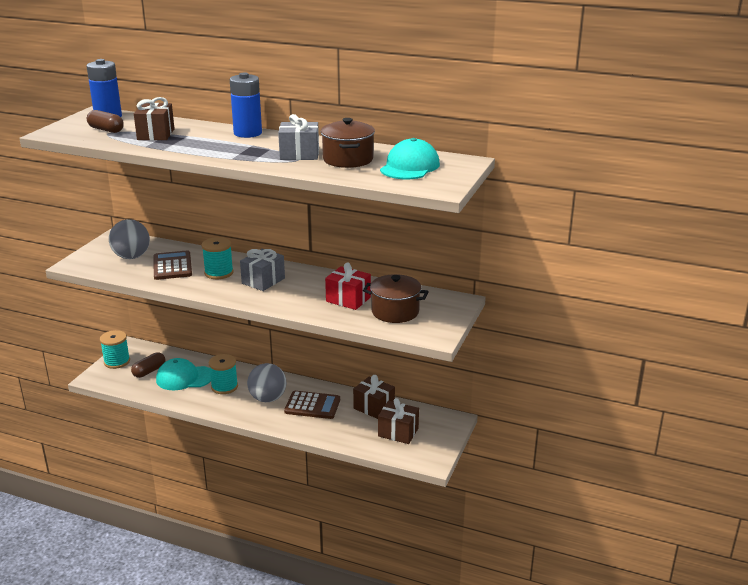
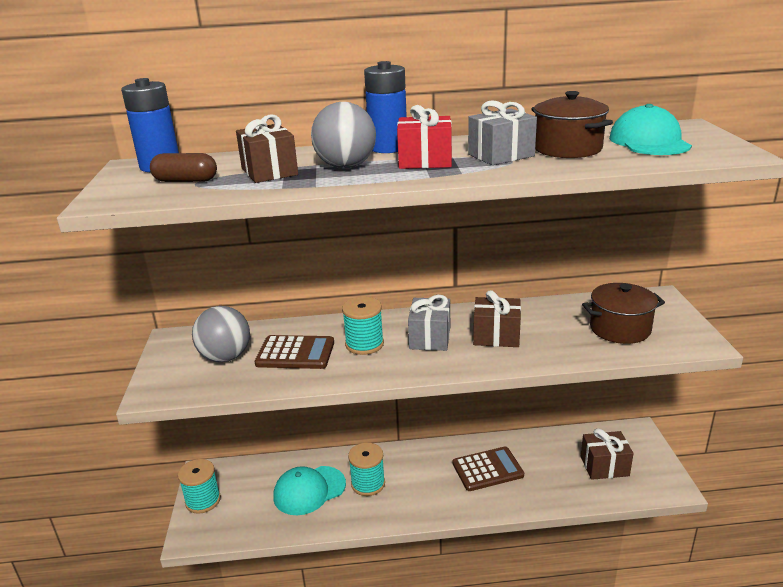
camera: 25 degrees left, 0 degrees up
brown capsule [131,352,165,378] -> none
brown calculator [153,250,192,280] -> brown calculator turned 135 degrees clockwise [255,335,334,369]
grey ball [247,363,286,402] -> grey ball moved to [311,102,376,168]
red gift [325,263,371,310] -> red gift moved to [397,105,452,169]
brown gift [353,375,395,419] -> brown gift moved to [473,290,521,347]

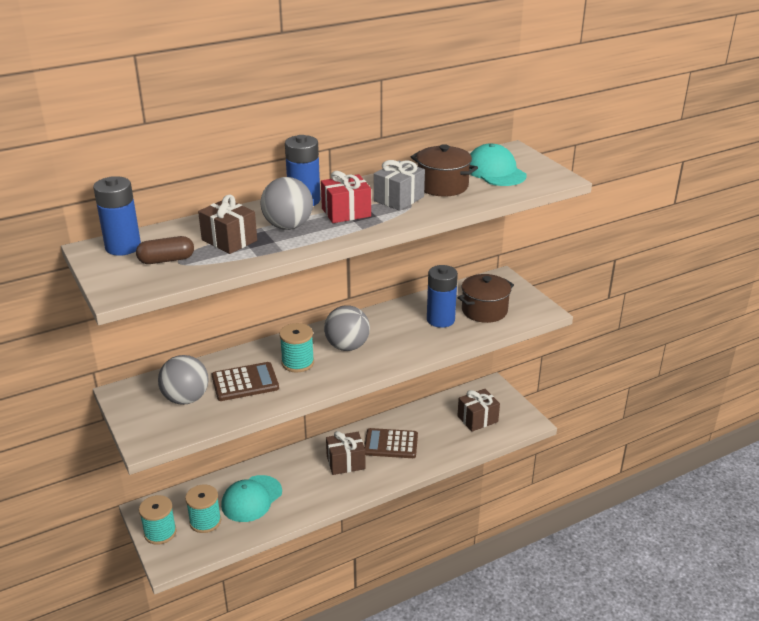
camera: 25 degrees left, 5 degrees up
turquoise spool [348,443,385,496] -> turquoise spool moved to [185,484,221,533]
grey gift [408,295,450,351] -> grey ball [324,305,370,351]
brown calculator [453,446,524,491] -> brown calculator turned 135 degrees counterclockwise [364,428,418,458]
brown gift [473,290,521,347] -> brown gift moved to [326,431,366,475]
none -> blue battery [427,265,458,328]

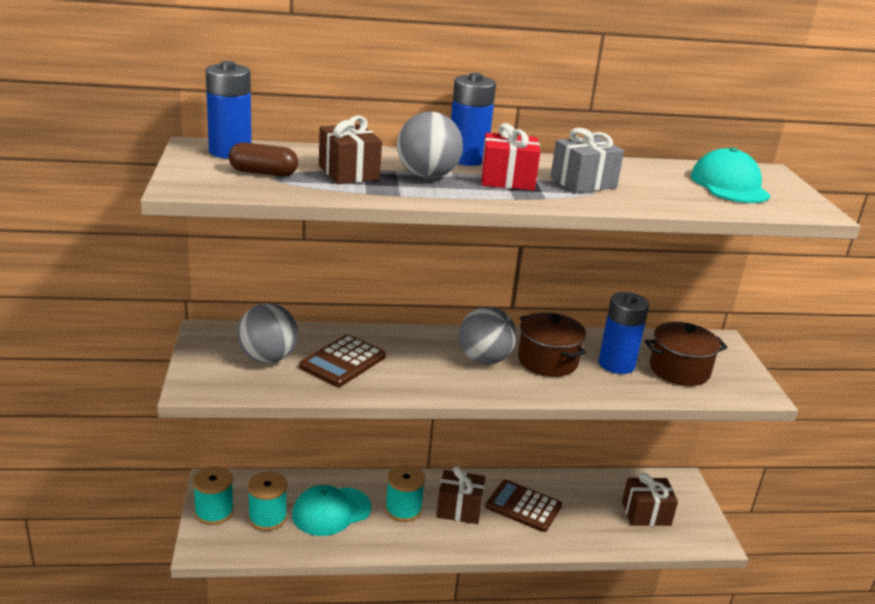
camera: 20 degrees right, 5 degrees down
brown calculator [212,362,279,401] -> brown calculator turned 120 degrees clockwise [299,334,386,387]
turquoise spool [279,323,314,373] -> turquoise spool moved to [385,465,425,522]
brown pot [411,144,478,197] -> brown pot moved to [518,312,587,377]

